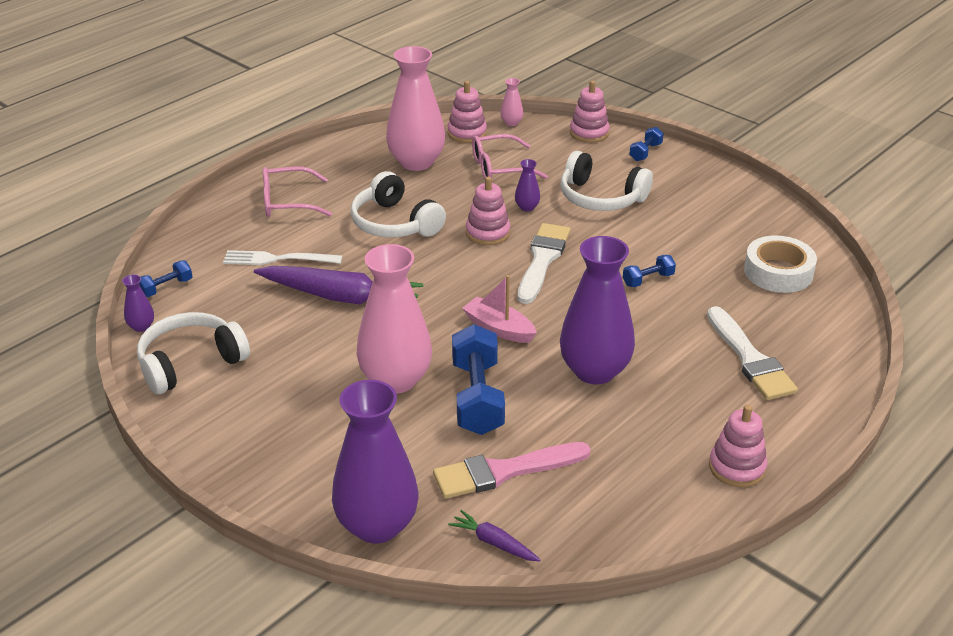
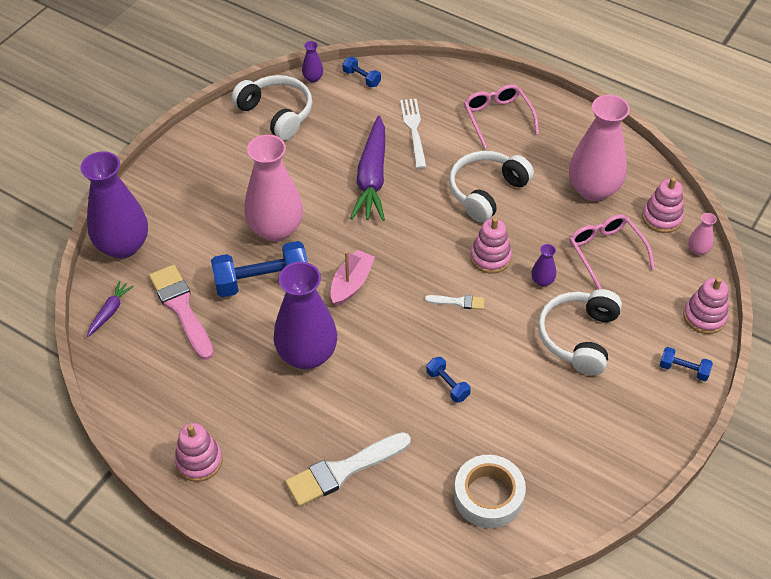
camera: 80 degrees right, 15 degrees up
white brush [518,223,570,304] -> white brush [425,295,485,310], size x0.50

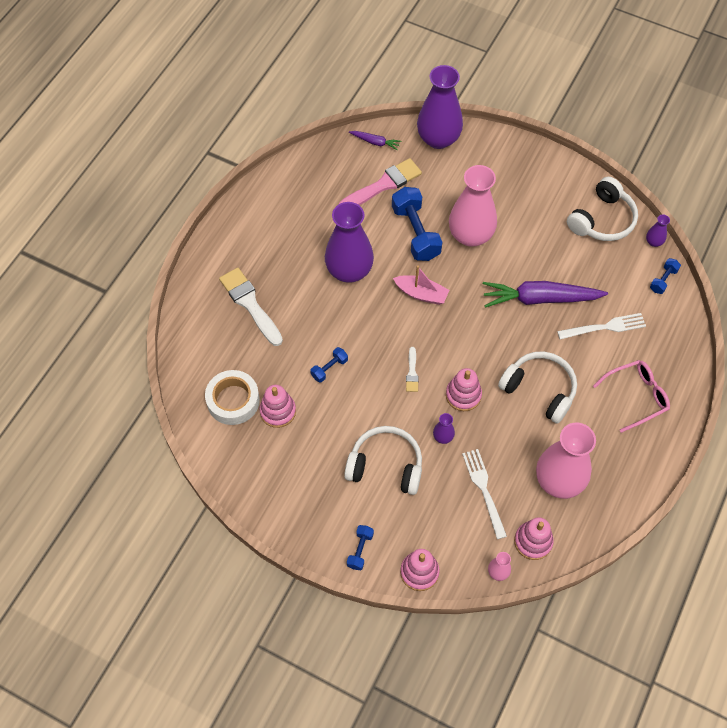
camera: 85 degrees right, 10 degrees up
pink stacking toy [174,423,222,482] -> pink stacking toy moved to [259,385,296,428]
pink glasses [569,214,655,290] -> white fork [462,449,507,539]

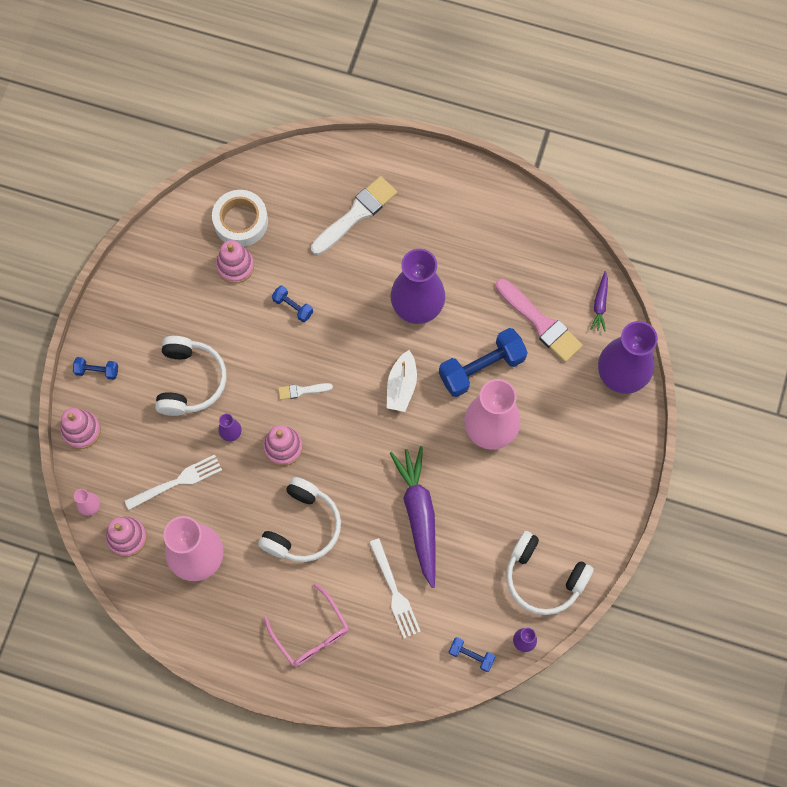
camera: 80 degrees right, 10 degrees up
pink boat [393,265,449,305] -> white boat [387,350,417,412]

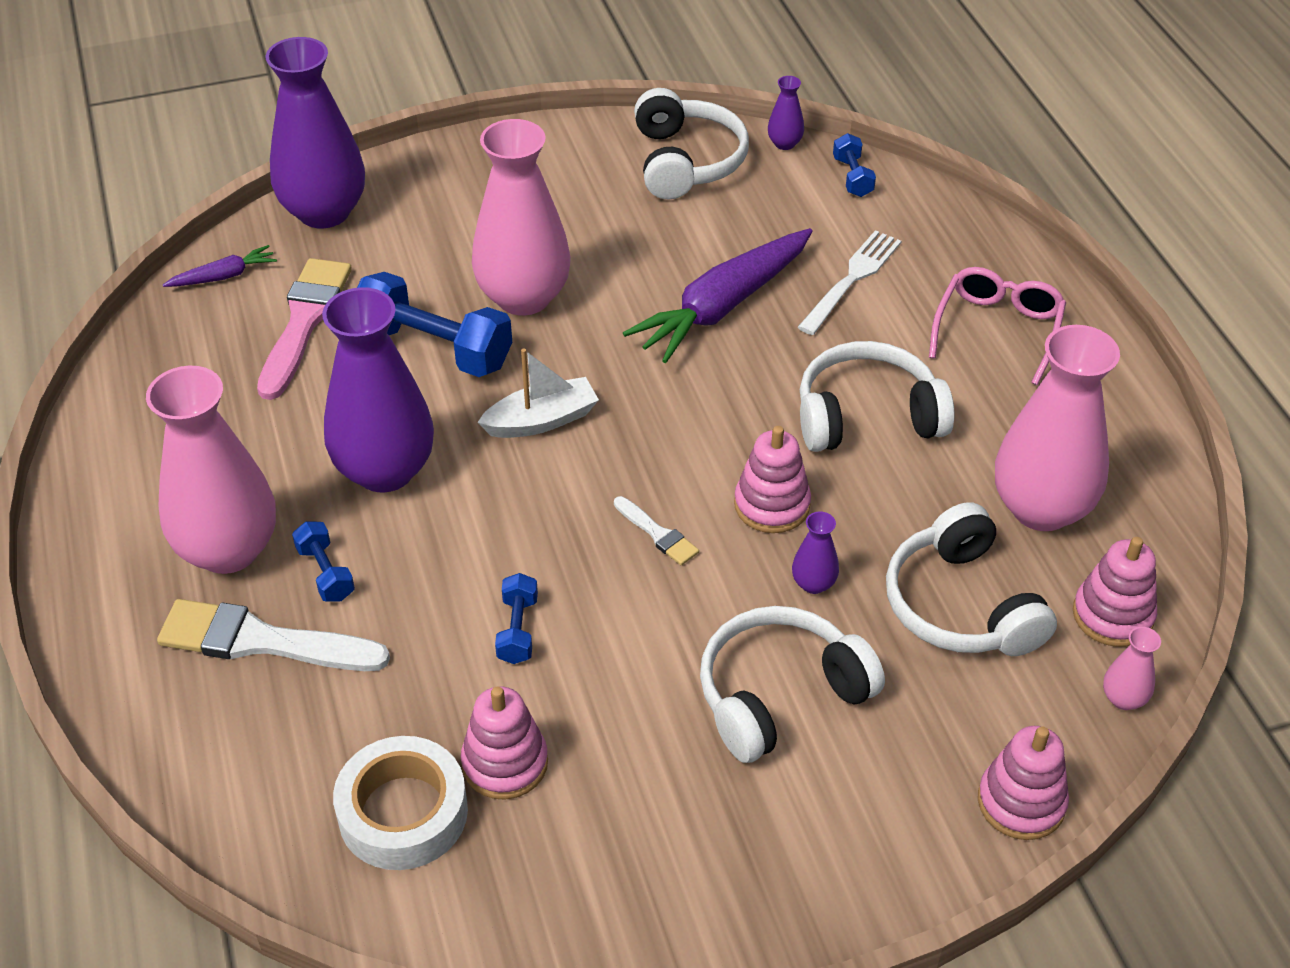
camera: 125 degrees left, 25 degrees down
blue dumbbell [73,357,118,380] -> blue dumbbell moved to [292,521,355,602]
white fork [125,455,222,510] -> white headphones [886,502,1057,656]
none -> pink vase [146,366,276,574]

